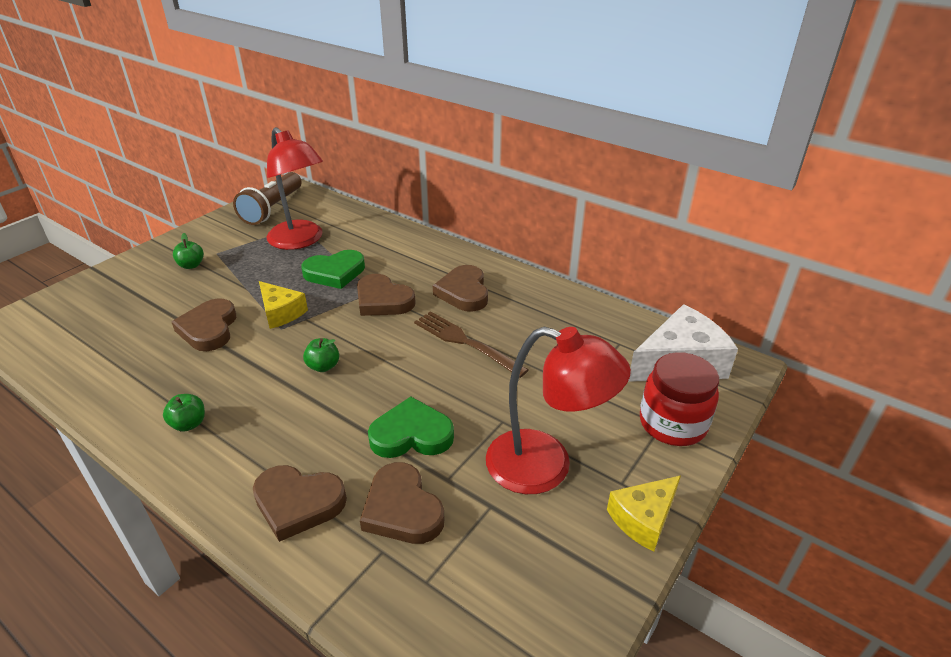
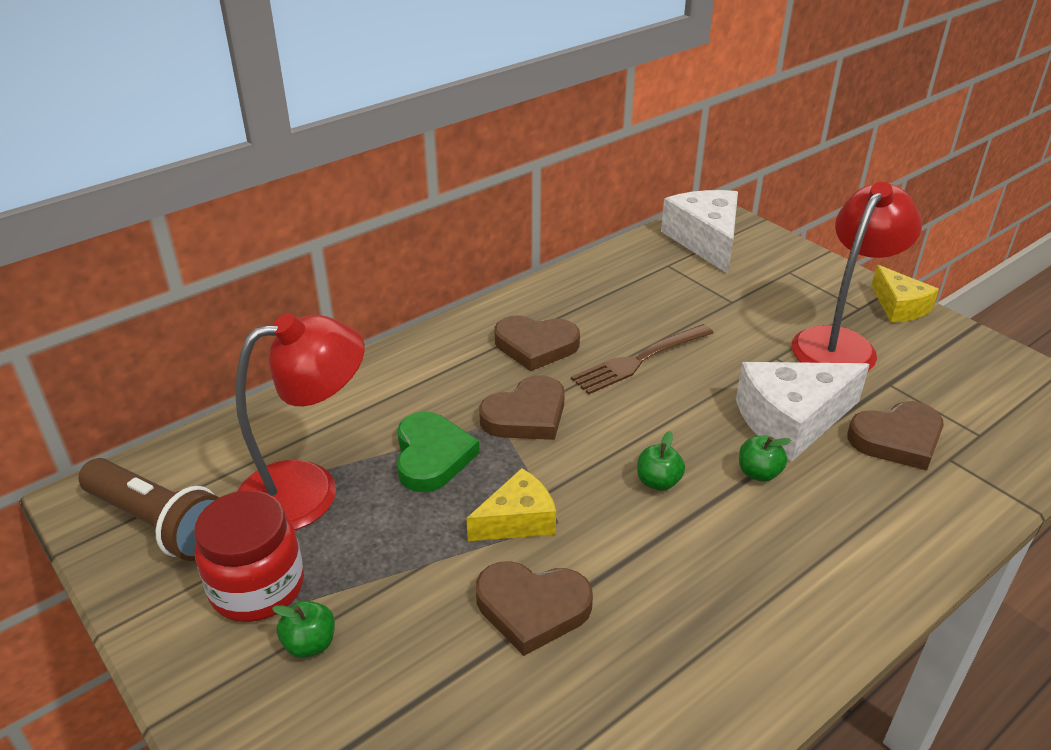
camera: 75 degrees left, 0 degrees up
green apple [163,394,205,432] -> green apple moved to [739,436,792,482]
brown heart [253,465,347,542] -> none
green heart [368,396,454,458] -> white cheese [736,362,870,462]
red jar [640,352,719,446] -> red jar moved to [194,490,304,622]

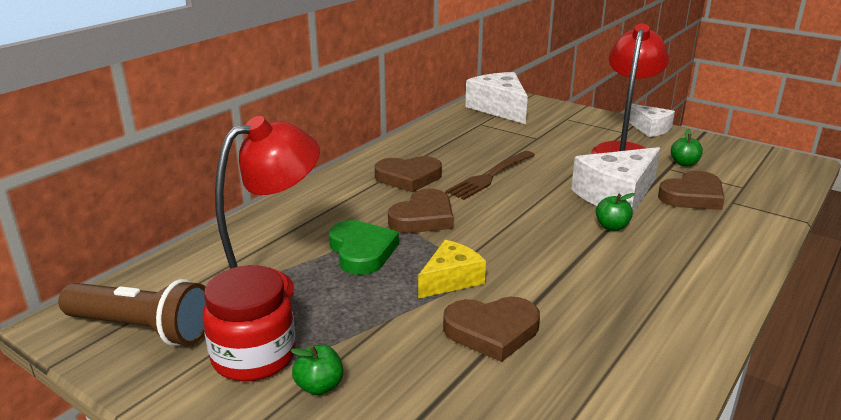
camera: 15 degrees left, 10 degrees down
green apple [637,431,685,491] -> green apple moved to [671,129,703,166]
yellow cheese [871,265,939,322] -> white cheese [629,104,675,137]

